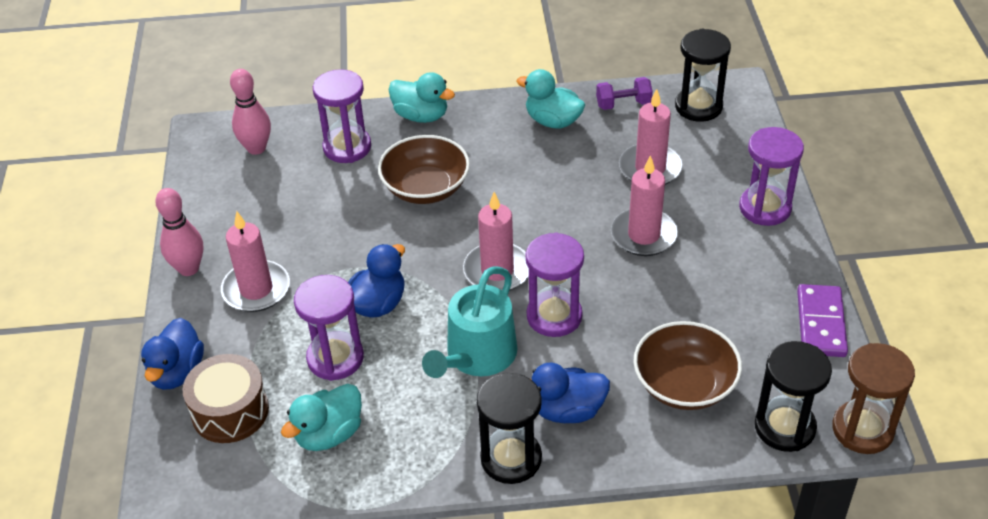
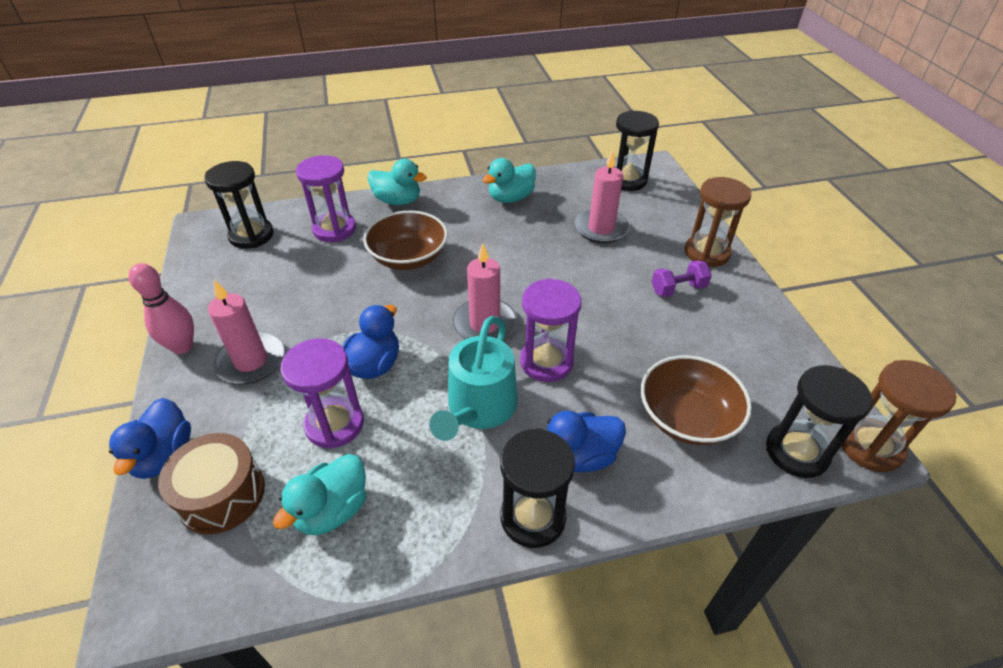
camera: 10 degrees left, 0 degrees up
pink bowling pin [230,69,271,155] -> black hourglass [204,161,274,249]
turquoise duck [516,69,585,129] -> turquoise duck turned 60 degrees counterclockwise [483,158,536,203]
purple dumbbell [596,77,653,110] -> purple dumbbell moved to [652,260,712,297]
pink candle [611,155,678,256] -> none
purple hourglass [739,127,804,226] -> brown hourglass [685,177,751,267]
purple domino [797,284,848,357] -> none

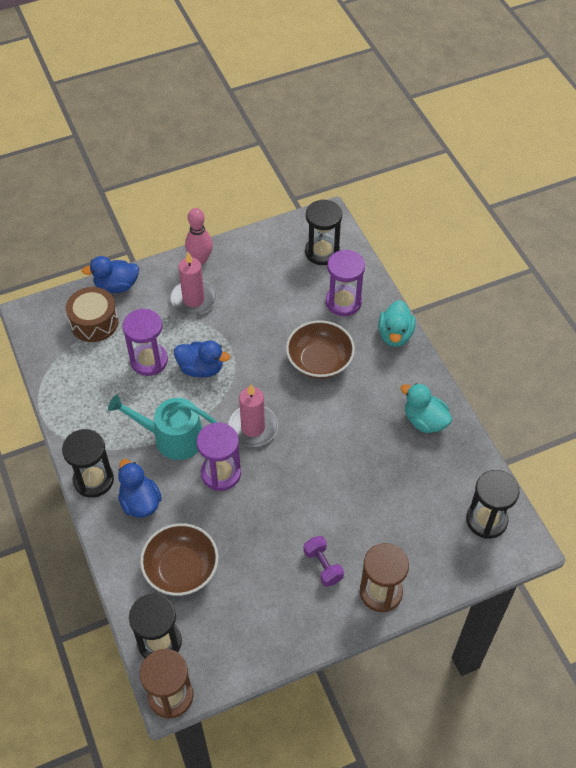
camera: 80 degrees right, 10 degrees up
turquoise duck [273,454,366,535] -> none
pink candle [575,150,630,243] -> none

